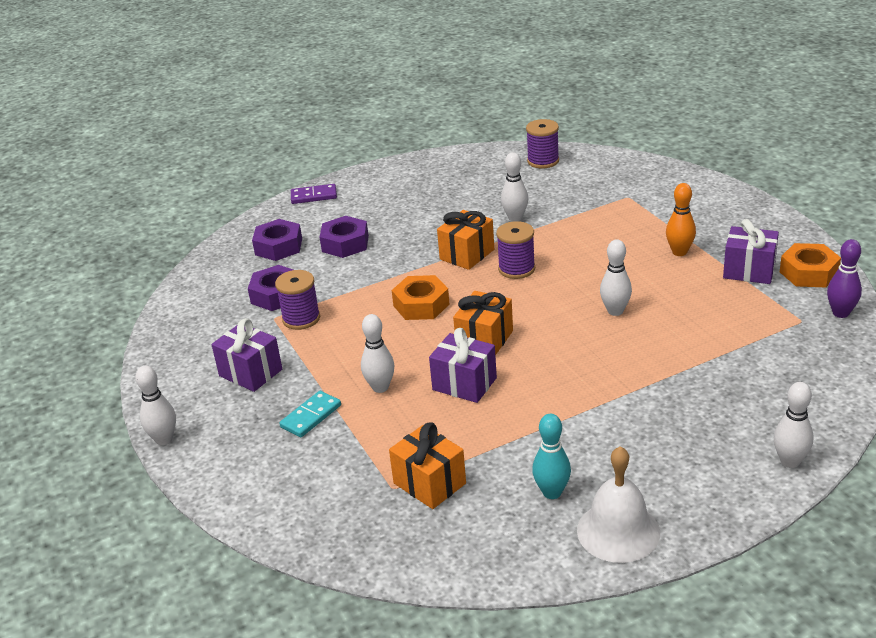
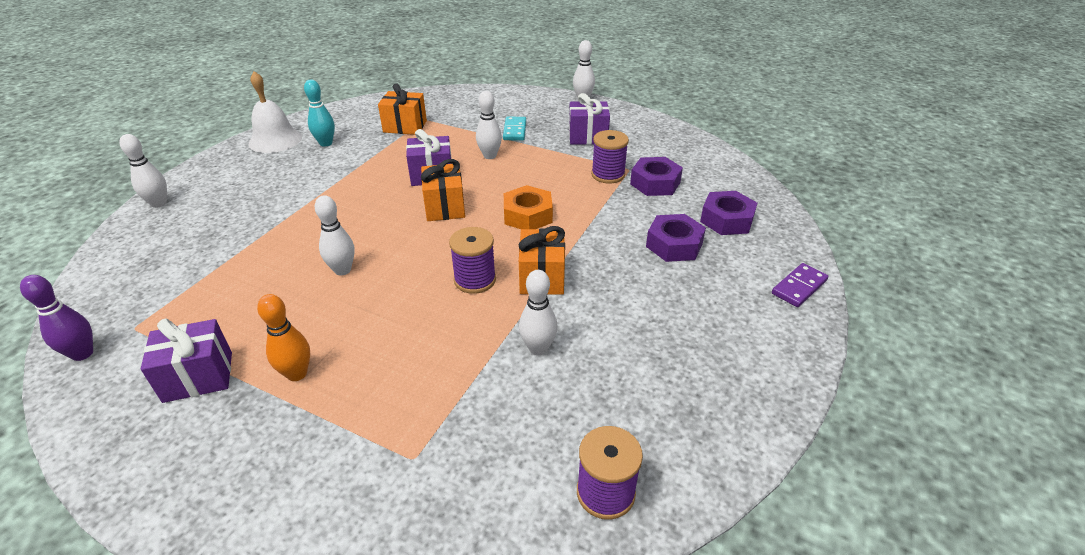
camera: 140 degrees right, 5 degrees up
orange nut [780,243,841,287] -> none

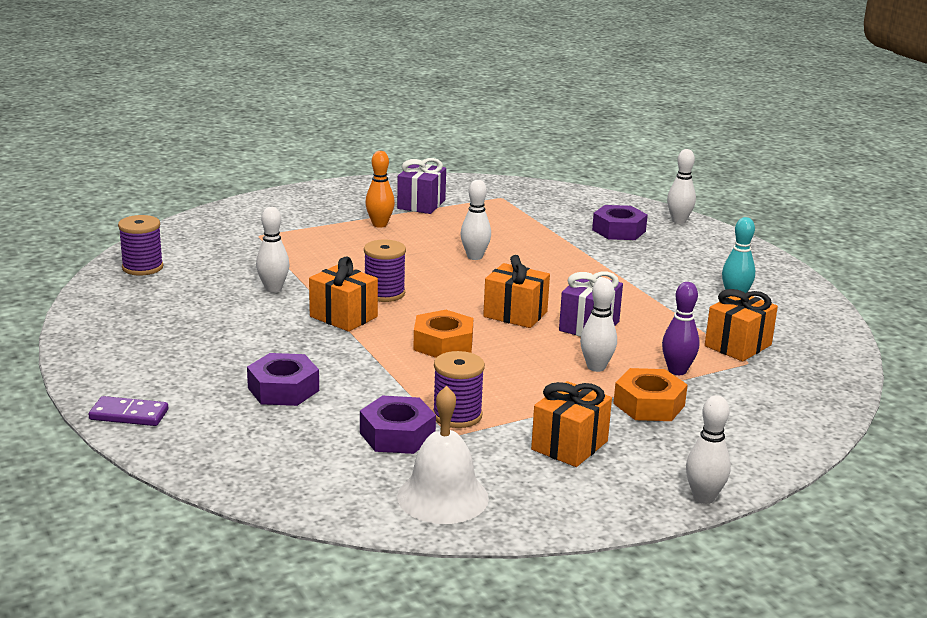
camera: 125 degrees right, 15 degrees down
purple bowling pin [20,275,93,361] -> purple bowling pin moved to [662,282,699,375]
white bell [249,71,302,153] -> white bell moved to [397,386,489,524]
turquoise domino [503,117,526,141] -> orange nut [613,368,688,421]
purple gift [569,93,610,145] -> orange gift [531,381,612,467]
purple nut [700,191,758,235] -> purple nut moved to [592,205,648,240]
purple domino [772,263,828,307] -> purple domino turned 75 degrees counterclockwise [89,396,168,426]

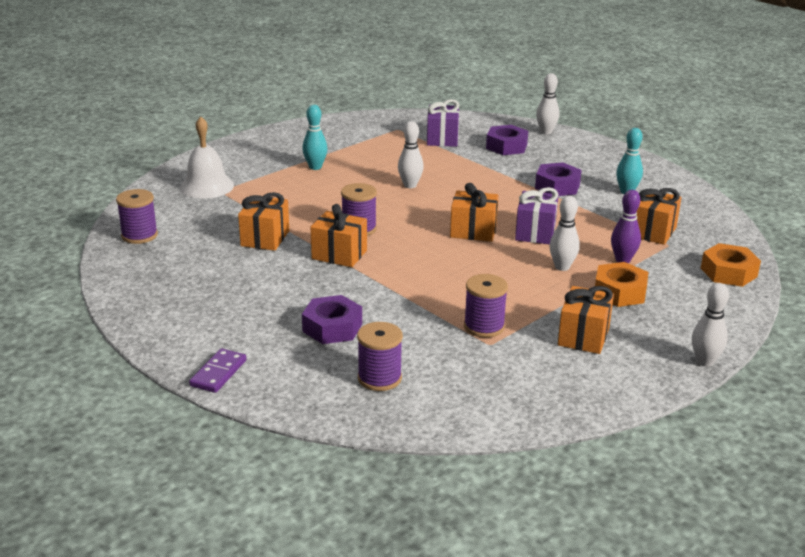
camera: 15 degrees left, 5 degrees up
purple domino [89,396,168,426] -> purple domino turned 60 degrees counterclockwise [189,348,246,393]
white bowling pin [256,207,289,292] -> orange gift [238,192,289,251]
purple nut [360,396,436,454] -> purple nut moved to [535,162,582,196]
orange bowling pin [365,151,395,228] -> turquoise bowling pin [302,105,328,170]
purple gift [397,158,446,214] -> purple gift moved to [427,99,459,147]
white bell [397,386,489,524] -> white bell moved to [180,116,234,199]
orange nut [413,310,474,358] -> orange nut moved to [701,243,761,287]
none -> purple spool [357,322,403,391]

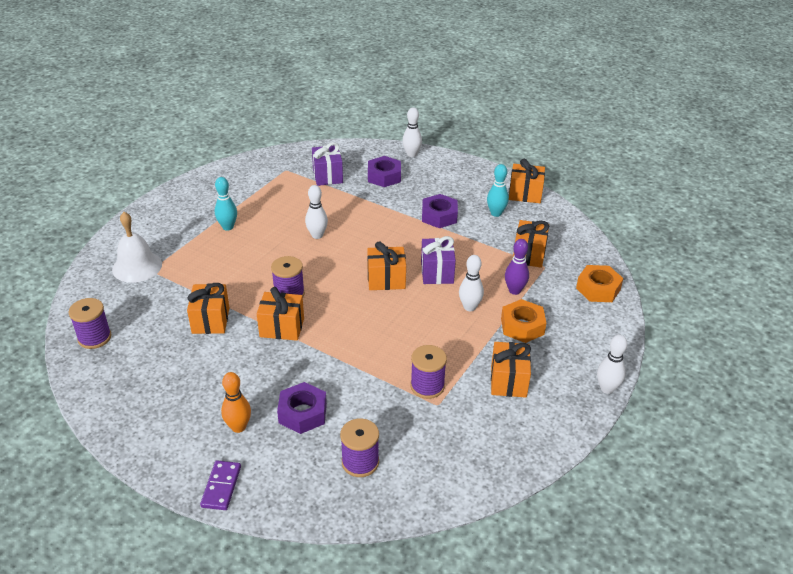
camera: 15 degrees left, 10 degrees up
none -> orange bowling pin [221,372,251,433]
none -> orange gift [509,159,545,203]

